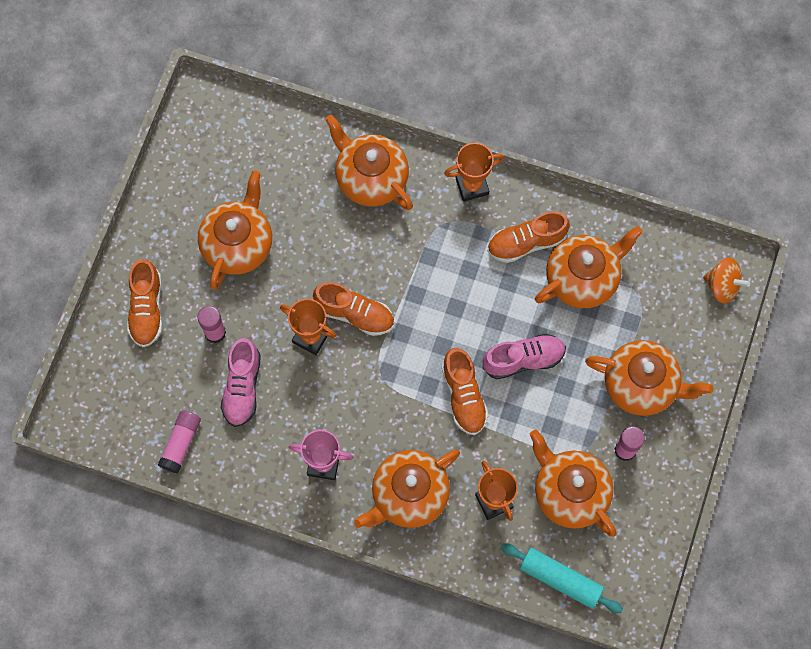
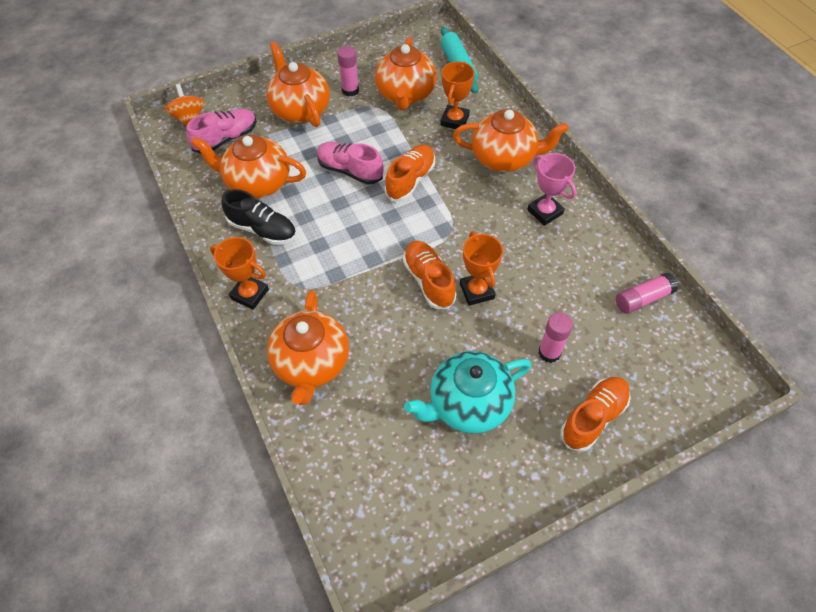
camera: 135 degrees left, 15 degrees down
orange teapot [198,170,272,290] -> turquoise teapot [404,351,531,434]
pink shoe [221,338,261,427] -> pink shoe moved to [186,108,257,154]
orange shoe [487,211,570,263] -> black shoe [222,189,296,245]

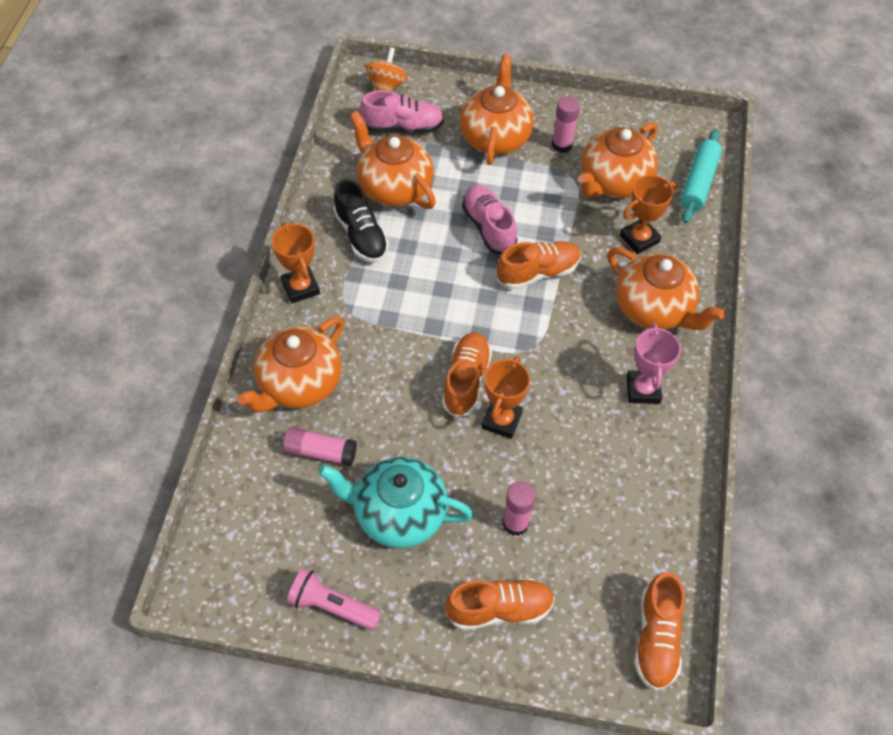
camera: 35 degrees right, 0 degrees up
pink glue stick [616,273,678,314] -> pink glue stick moved to [283,427,357,466]
none -> pink flashlight [287,568,381,630]
none -> orange shoe [634,572,685,691]

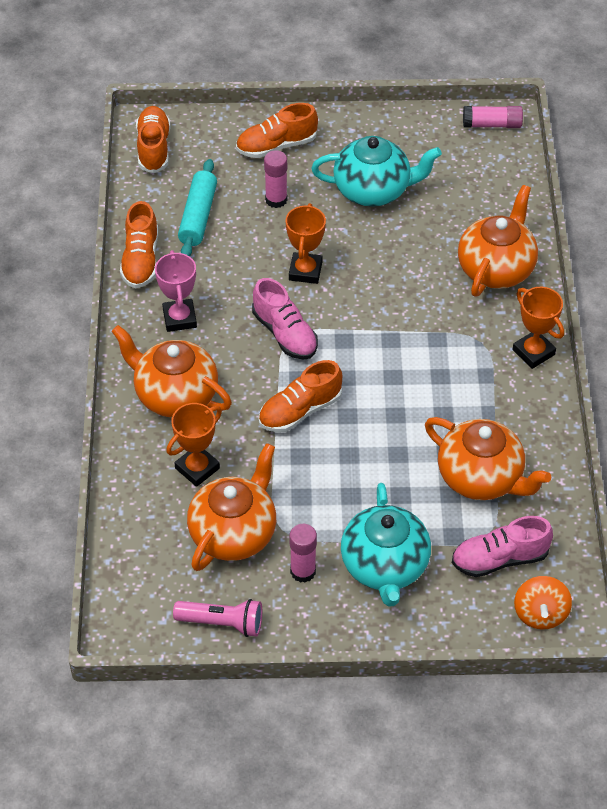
camera: 170 degrees right, 5 degrees down
pink glue stick [283,427,357,466] -> pink glue stick moved to [463,106,523,128]
pink flashlight [287,568,381,630] -> pink flashlight moved to [173,599,262,637]
black shoe [333,179,389,262] -> none
orange shoe [442,332,492,418] -> orange shoe moved to [120,201,158,288]
orange teapot [460,55,534,165] -> turquoise teapot [341,483,431,607]
pink shoe [462,185,517,255] -> pink shoe moved to [252,278,318,360]
turquoise rolling pin [680,129,722,223] -> turquoise rolling pin moved to [178,159,217,256]

